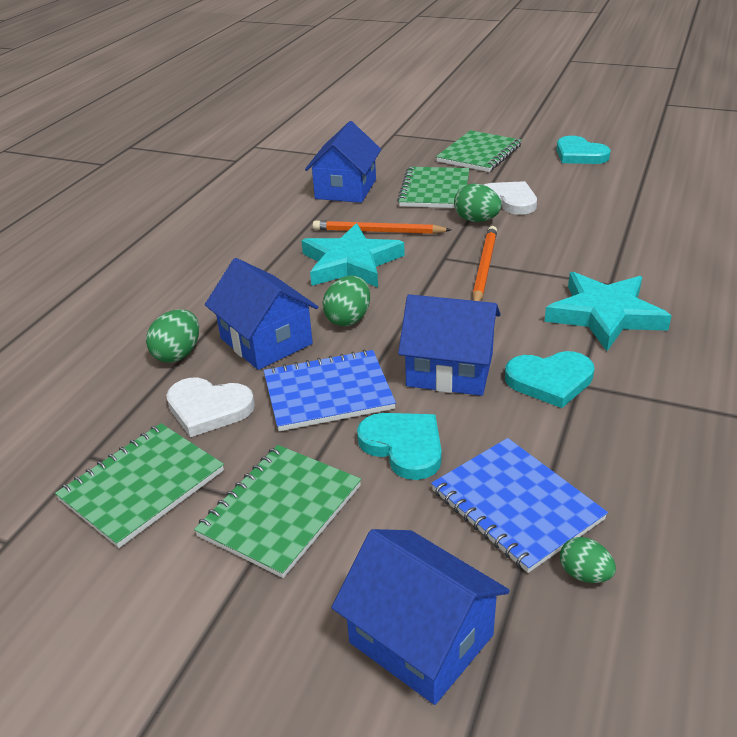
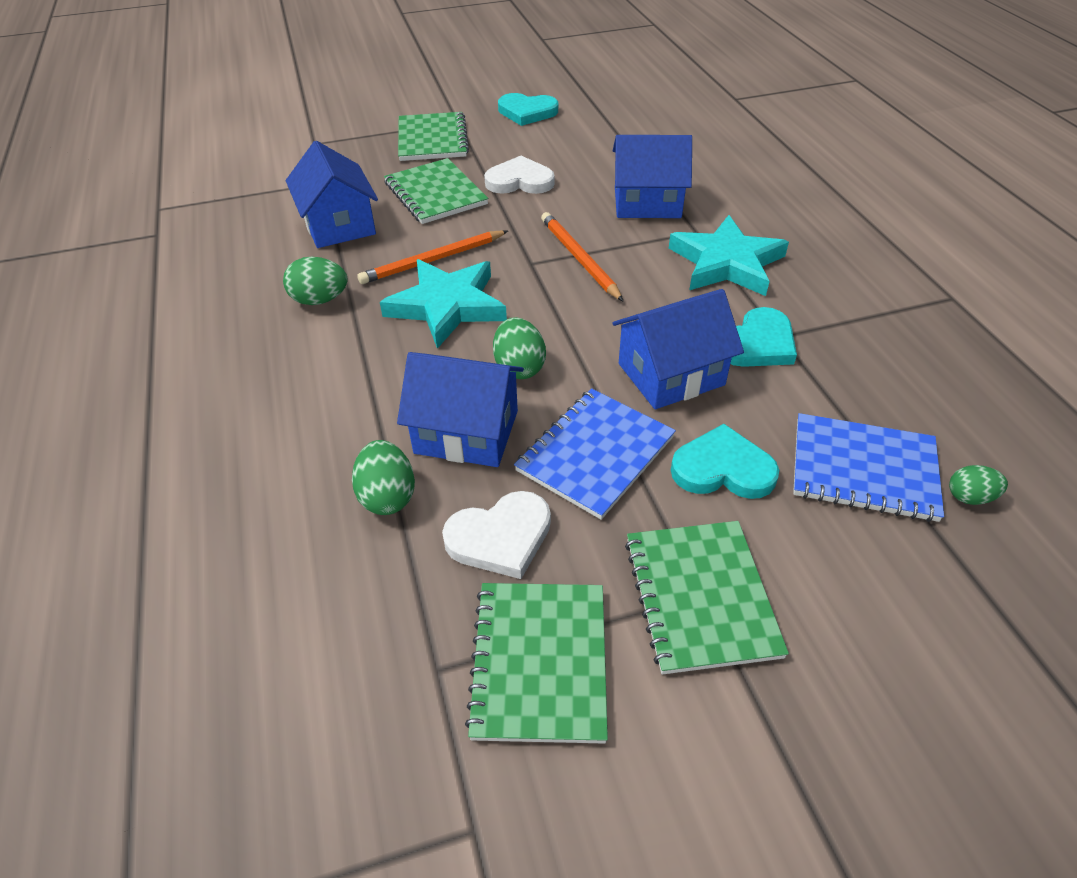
camera: 40 degrees left, 10 degrees up
blue house [331,529,510,705] -> blue house moved to [613,135,692,218]
green egg [454,183,501,222] -> green egg moved to [283,257,347,305]

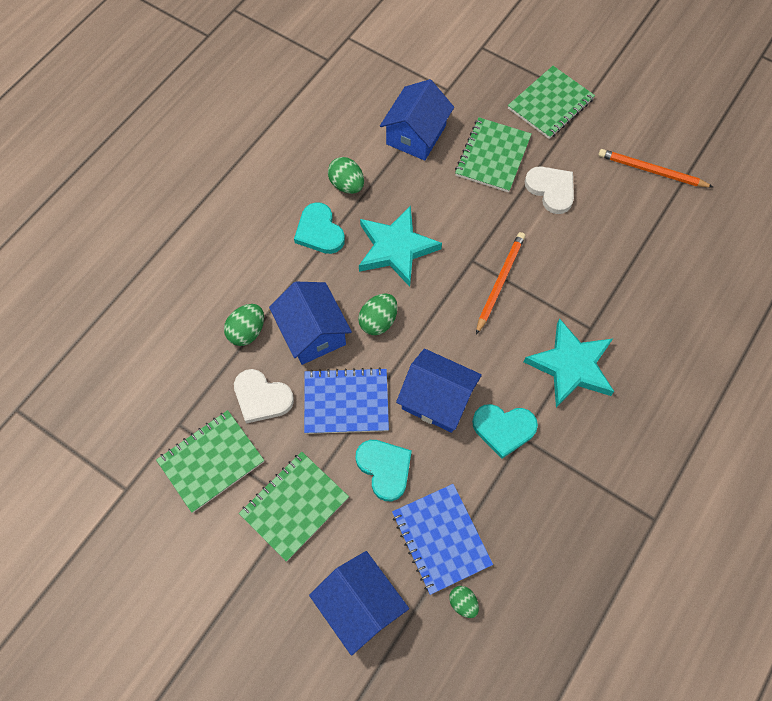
camera: 50 degrees right, 20 degrees up
orange pencil [357,230,508,284] -> orange pencil moved to [598,149,713,187]
turquoise heart [498,93,558,126] -> turquoise heart moved to [294,202,345,254]
blue house [613,135,692,218] -> blue house moved to [309,551,409,656]

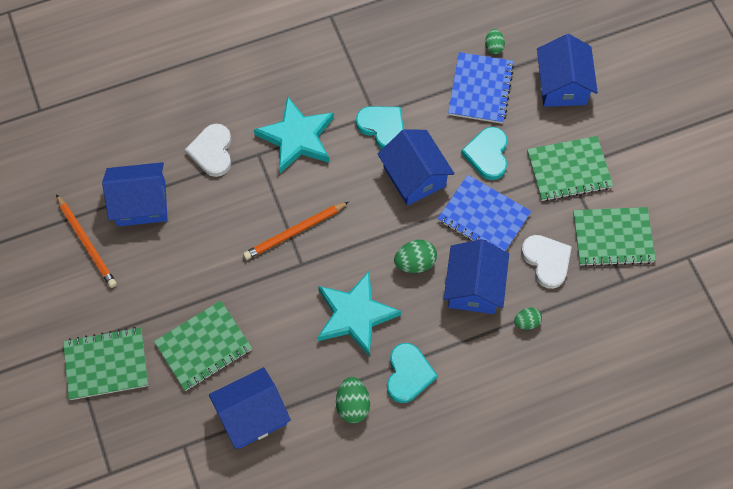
camera: 145 degrees left, 0 degrees up
green egg [224,304,264,346] -> green egg [514,308,542,330], size x0.65
white heart [525,166,574,214] -> white heart moved to [185,124,231,177]
none -> blue house [102,162,168,226]

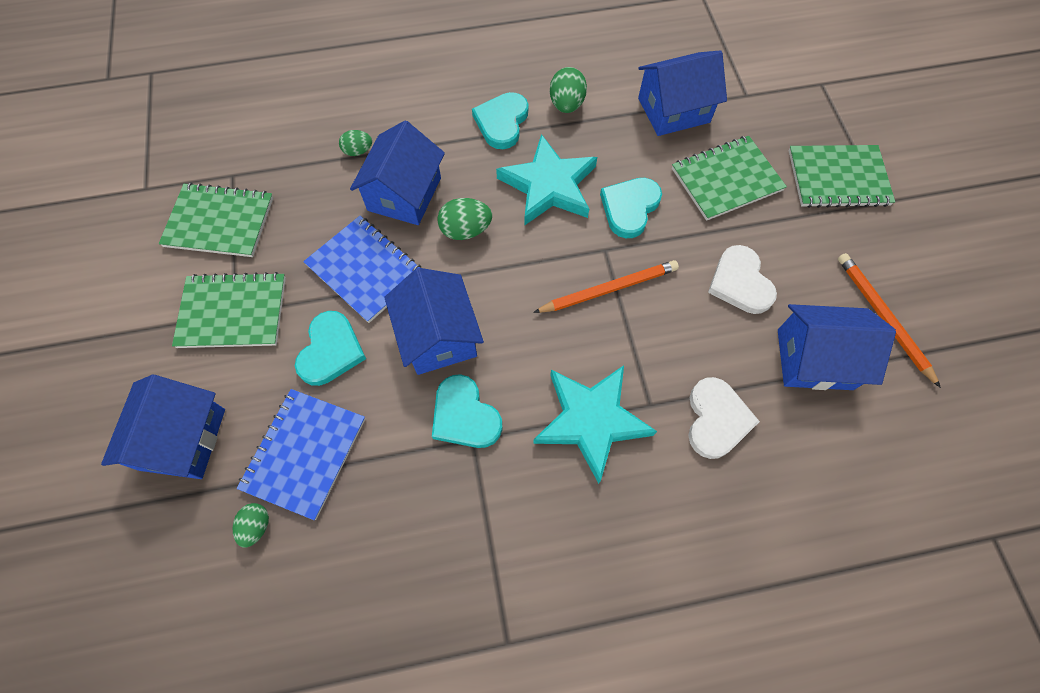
camera: 170 degrees left, 0 degrees up
white heart [521,235,572,289] -> white heart moved to [708,245,777,314]
none -> turquoise heart [600,178,662,238]

